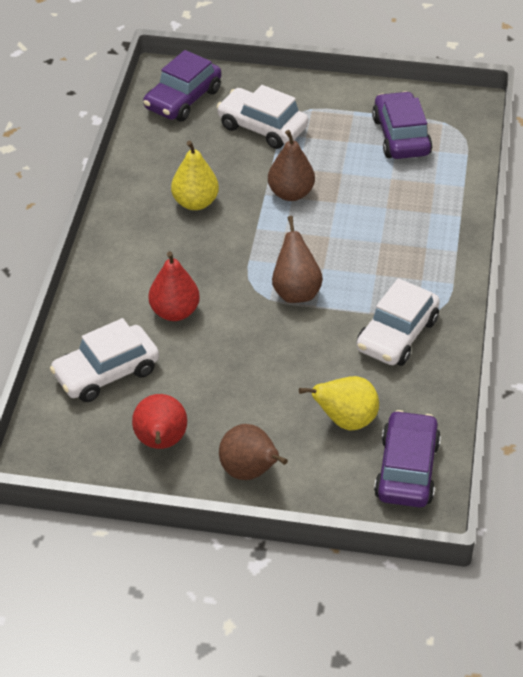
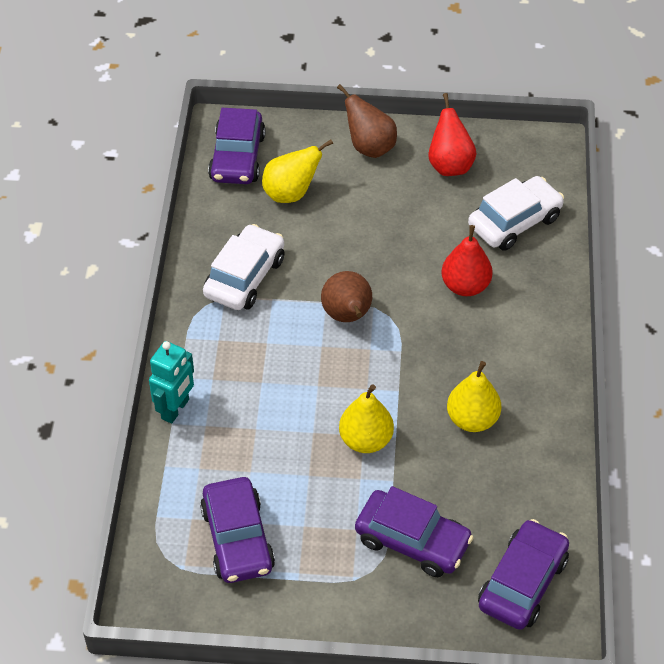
camera: 175 degrees right, 5 degrees up
white car [217,85,308,149] -> purple car [355,486,473,577]
brown pear [268,130,315,201] -> yellow pear [339,384,394,453]
none -> turquoise robot [149,341,194,424]

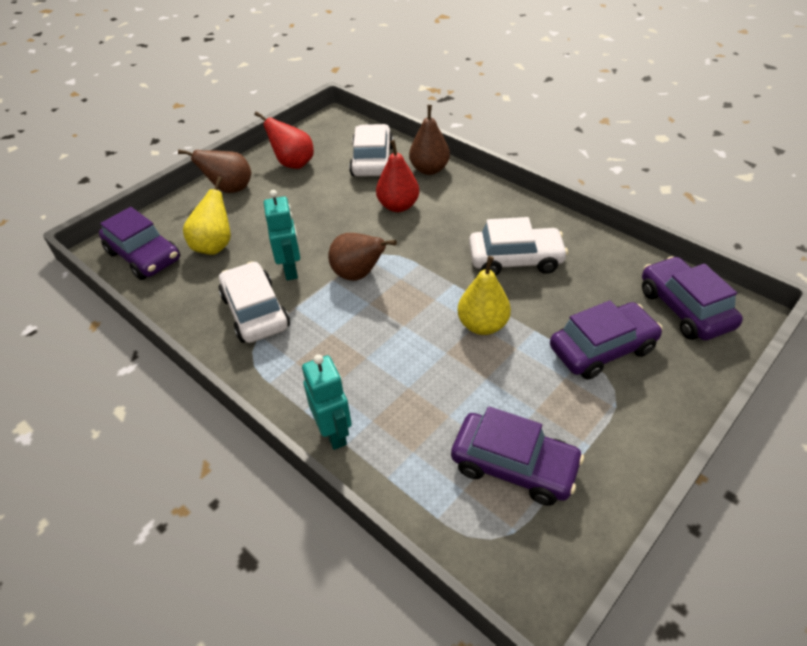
camera: 50 degrees left, 5 degrees down
yellow pear [447,361,501,432] -> white car [469,217,568,276]
none -> turquoise robot [264,190,300,280]
none -> brown pear [409,105,450,175]

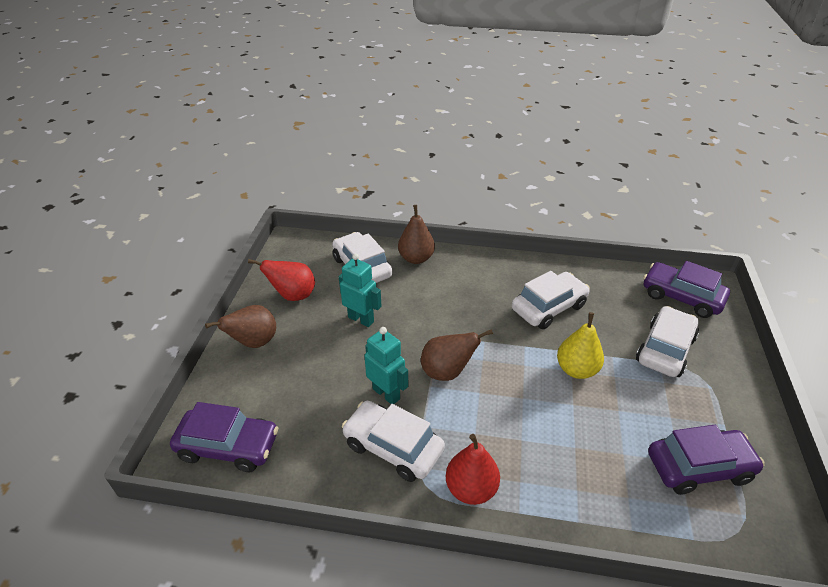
camera: 35 degrees left, 5 degrees down
yellow pear [183,176,231,255] -> none
turquoise robot [302,354,352,450] -> turquoise robot moved to [339,253,381,327]
red pear [376,140,419,212] -> red pear moved to [446,434,500,505]
purple car [550,300,663,380] -> white car [636,306,699,377]

